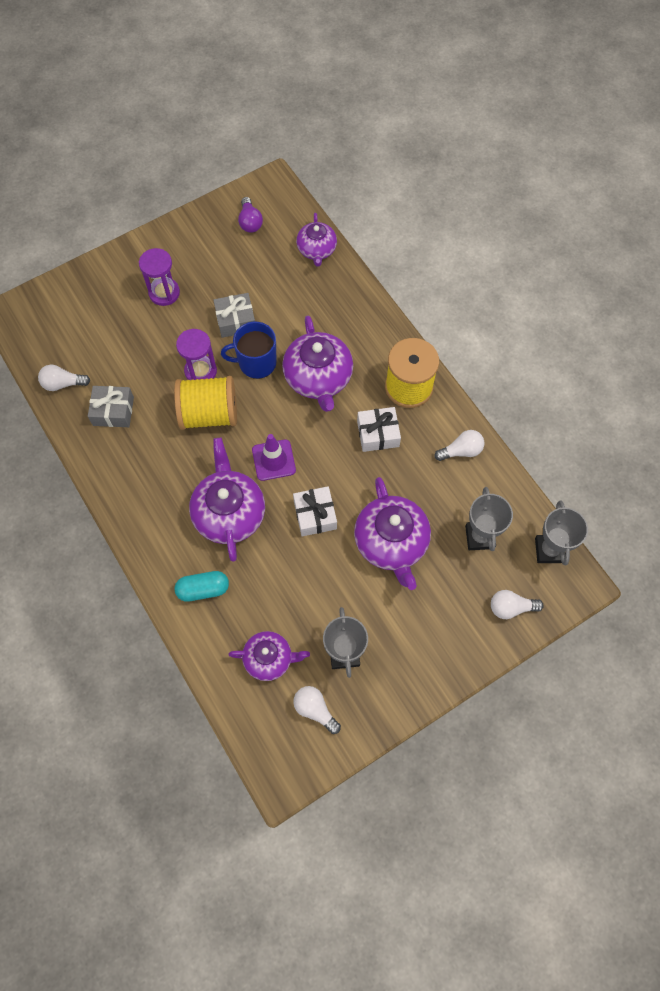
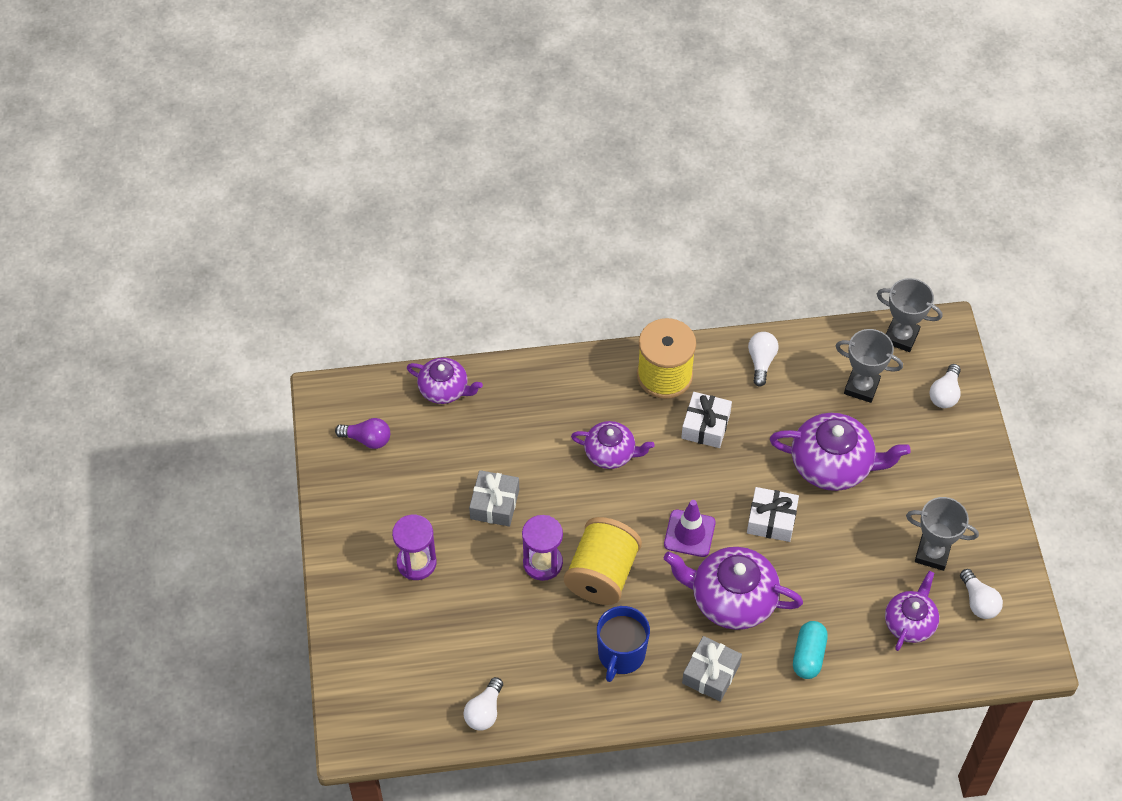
camera: 65 degrees left, 10 degrees down
grey gift [88,386,134,427] -> grey gift moved to [682,636,742,702]
blue mug [221,322,276,379] -> blue mug moved to [597,606,650,682]
purple teapot [282,316,353,412] -> purple teapot [571,421,655,469], size x0.62
white light bulb [293,686,341,734] -> white light bulb turned 90 degrees counterclockwise [960,569,1003,619]

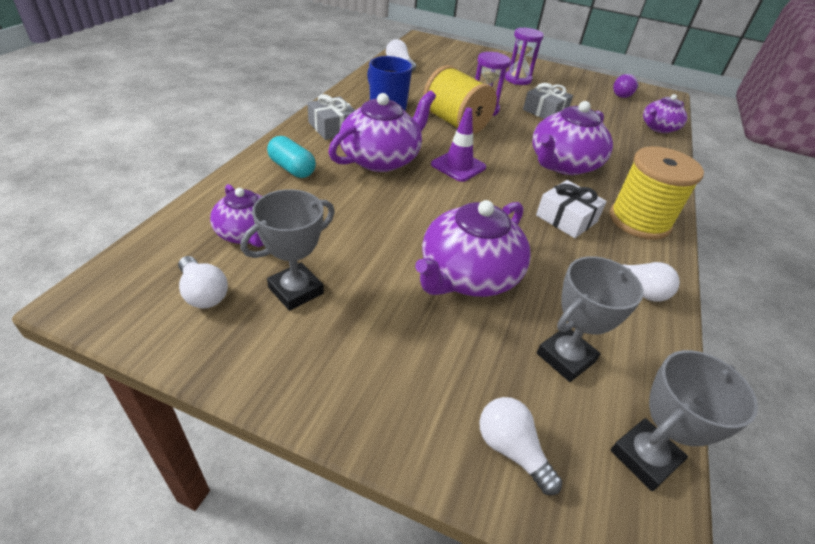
camera: 115 degrees right, 15 degrees down
purple teapot [571,421,655,469] -> purple teapot [532,101,613,175], size x1.62
white gift [747,487,799,542] -> none
white light bulb [960,569,1003,619] -> white light bulb turned 135 degrees counterclockwise [178,256,228,309]

